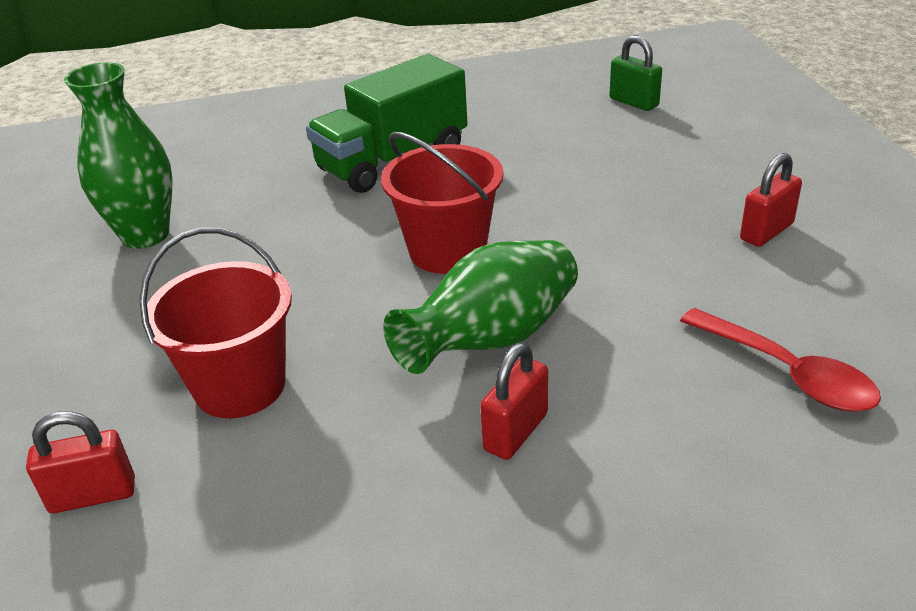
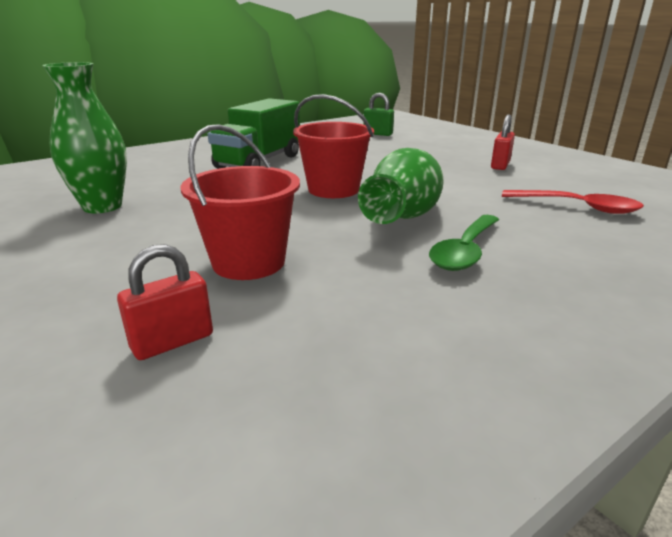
camera: 25 degrees left, 10 degrees down
red padlock [480,343,548,460] -> green spoon [429,215,499,271]

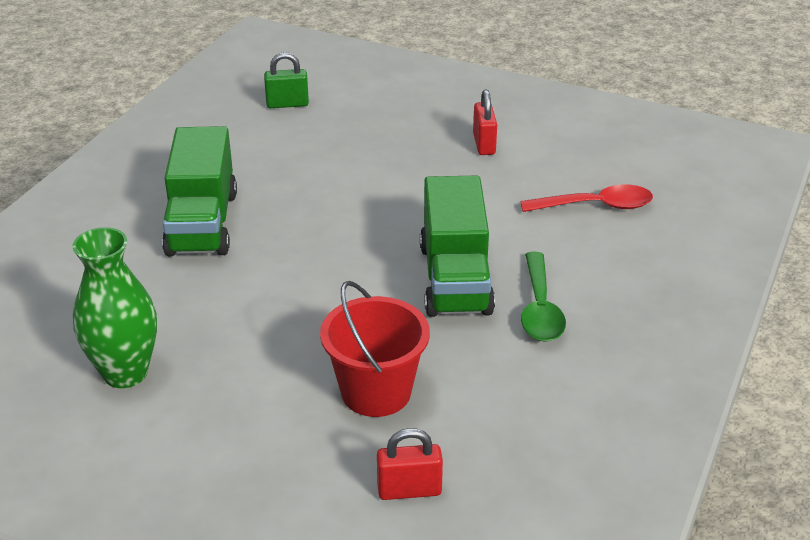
camera: 30 degrees left, 10 degrees up
red padlock [117,244,213,360] -> red padlock turned 60 degrees clockwise [377,428,443,500]
red bucket [293,94,374,198] -> none
green vase [358,148,444,224] -> green truck [420,175,495,317]

